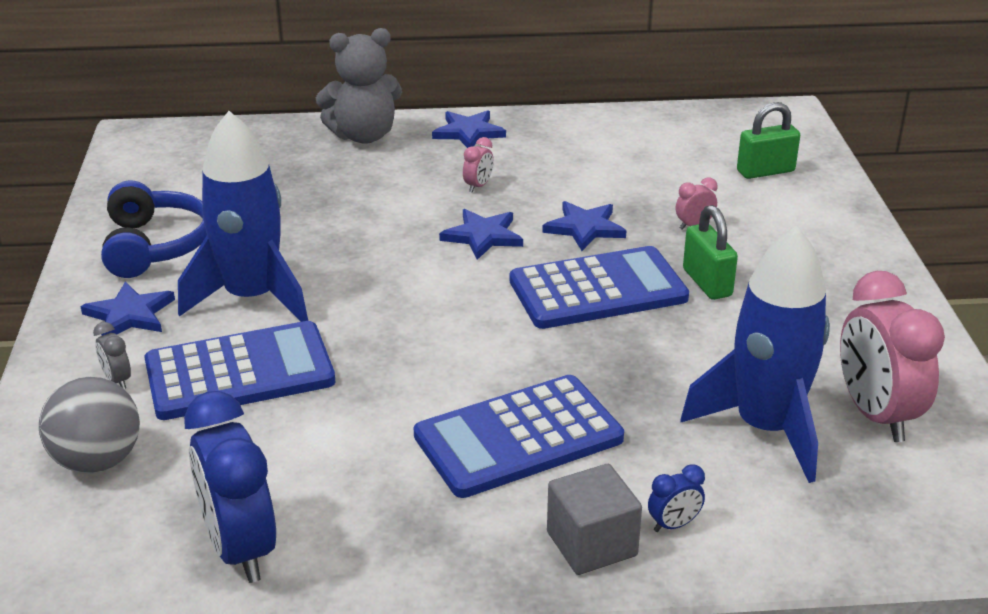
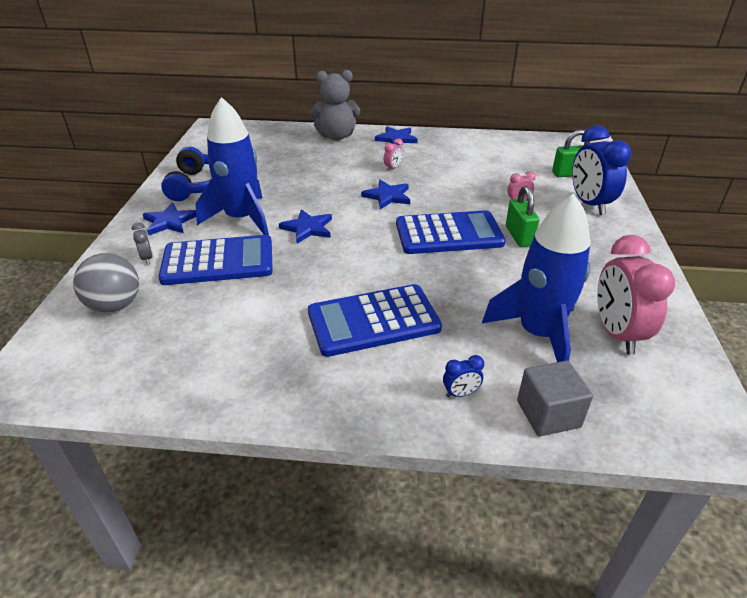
camera: 10 degrees right, 5 degrees up
blue clock [184,391,276,583] -> blue clock moved to [572,126,631,215]
blue star [542,201,626,251] -> blue star moved to [279,209,332,243]
grey cube [547,464,642,575] -> grey cube moved to [517,361,593,436]

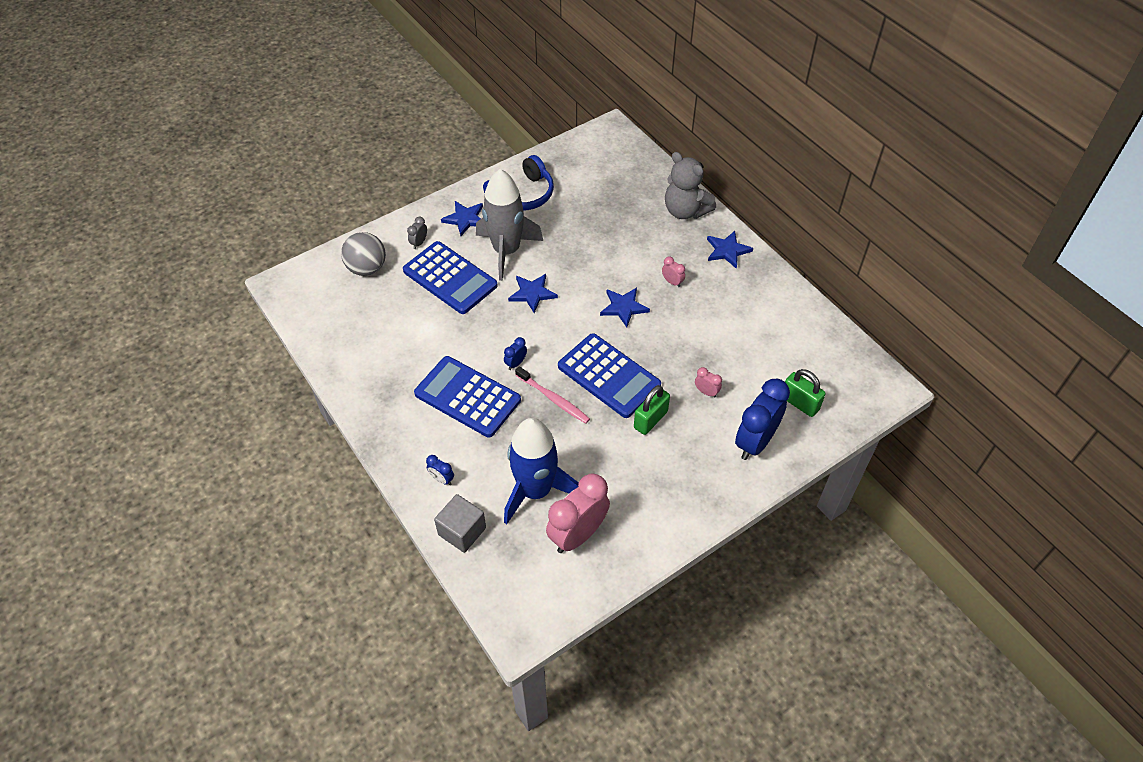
camera: 50 degrees right, 15 degrees up
blue rocket [196,97,269,235] -> grey rocket [476,169,543,281]
pink clock [384,138,404,171] -> pink clock turned 135 degrees counterclockwise [662,257,685,287]
none -> blue clock [504,337,527,370]
none -> pink toothbrush [515,366,590,424]

